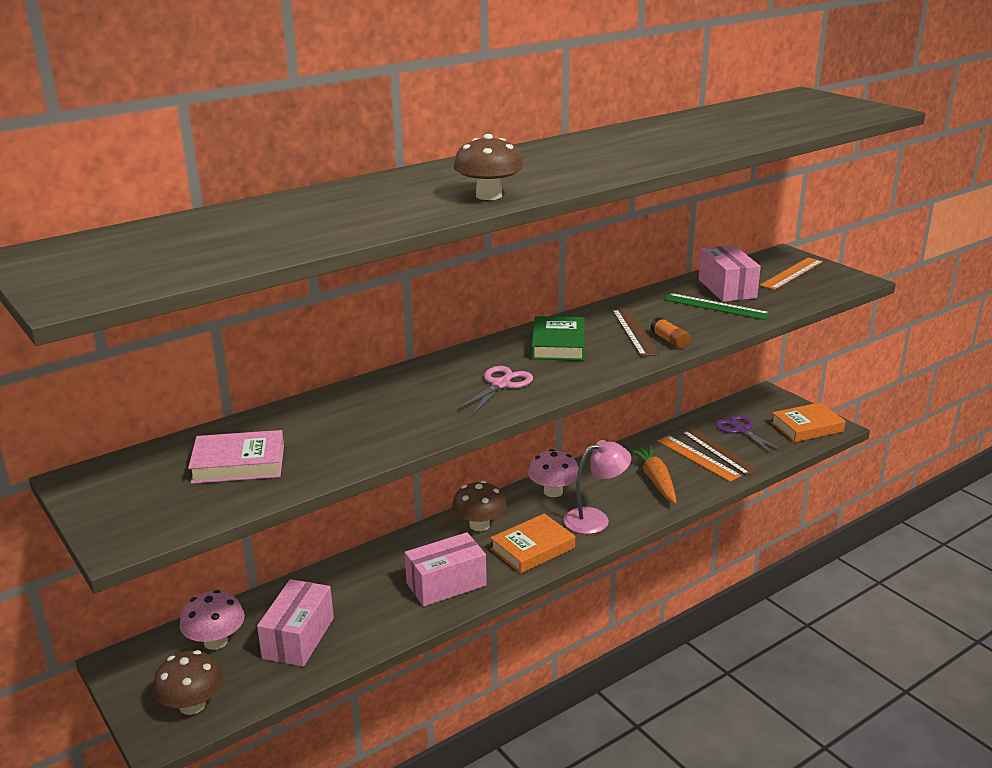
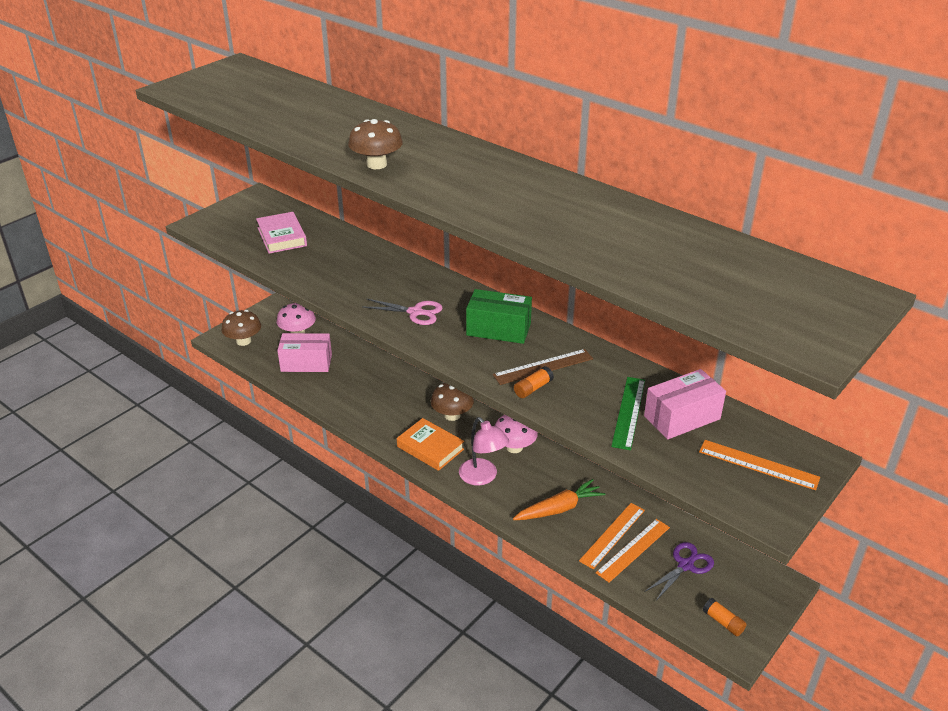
camera: 75 degrees right, 10 degrees up
pink box [405,532,487,607] -> none
green book [531,316,585,361] -> green box [466,289,532,344]
brown ruler [682,428,759,476] -> orange ruler [596,519,670,583]
orange book [771,402,846,442] -> orange glue stick [703,598,747,636]

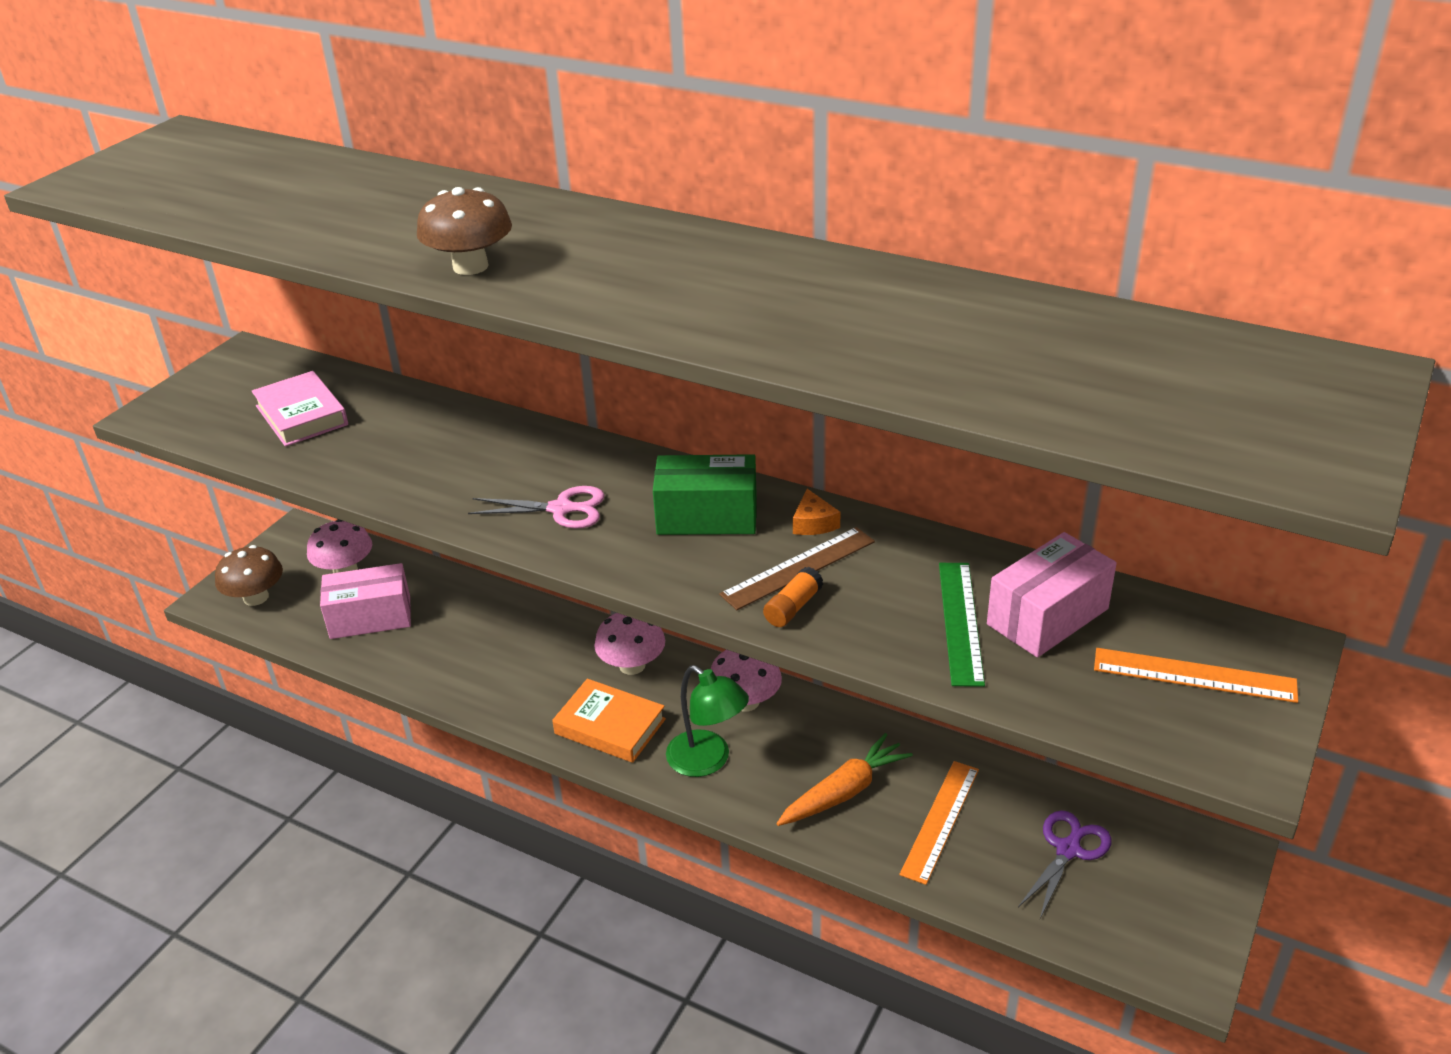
camera: 10 degrees left, 0 degrees up
brown mushroom [431,383,474,421] -> pink mushroom [594,613,665,675]
pink lamp [459,417,509,486] -> green lamp [666,665,749,777]
orange ruler [596,519,670,583] -> none
orange glue stick [703,598,747,636] -> none
none -> orange cheese [793,489,840,535]

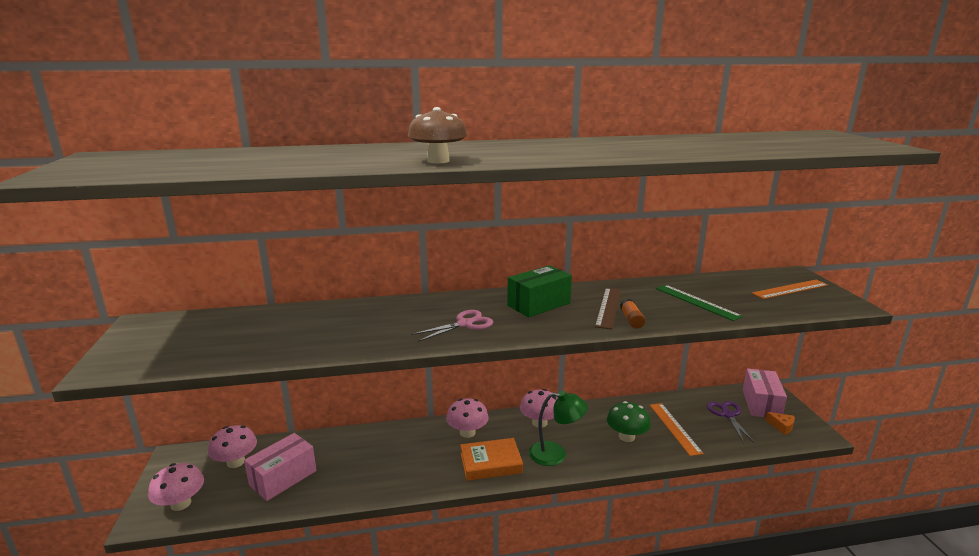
camera: 40 degrees left, 15 degrees down
brown mushroom [215,545,283,606] -> pink mushroom [148,463,204,511]
pink book [252,371,348,447] -> none
orange carrot [777,733,913,826] -> green mushroom [607,401,651,442]
orange cheese [793,489,840,535] -> orange cheese moved to [765,412,795,435]
pink box [987,532,1117,657] -> pink box moved to [743,368,787,418]

